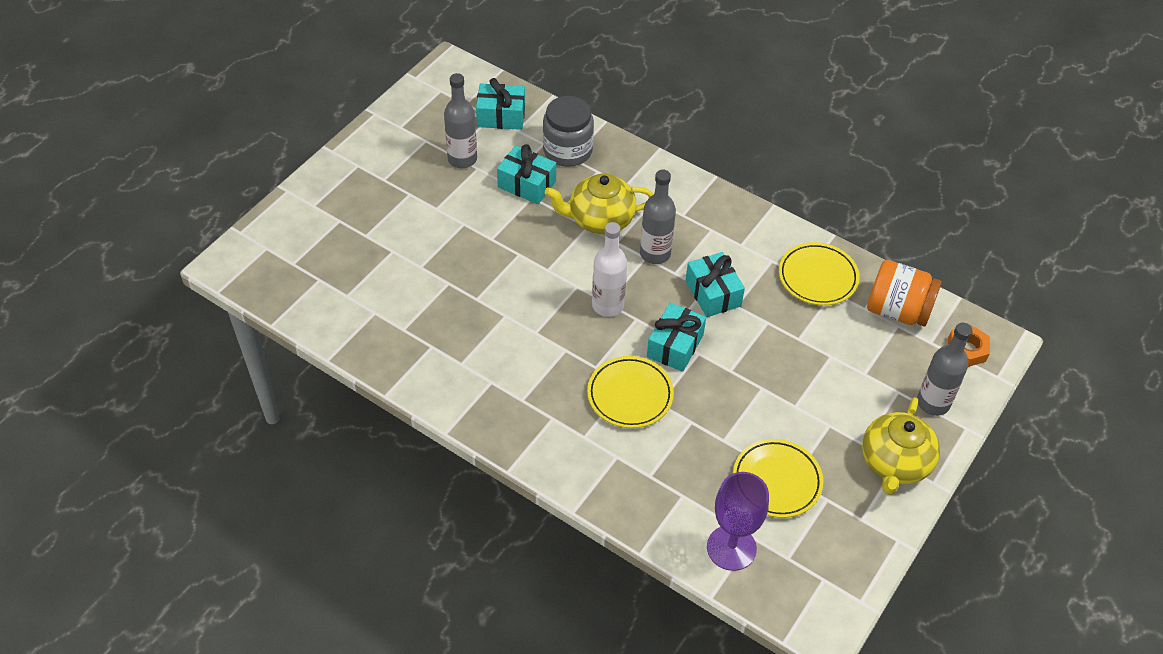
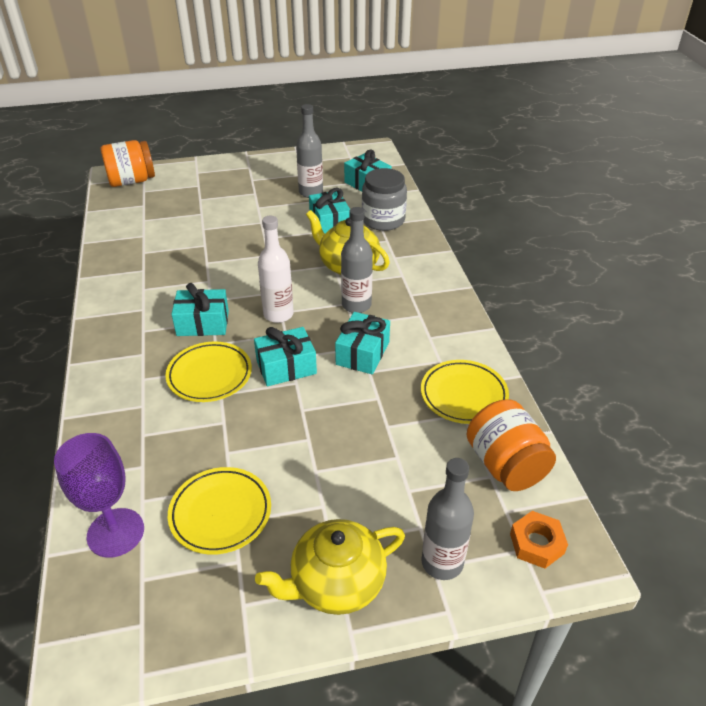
camera: 45 degrees right, 10 degrees down
none -> orange jar [100,140,155,187]
none -> turquoise gift [171,283,229,336]

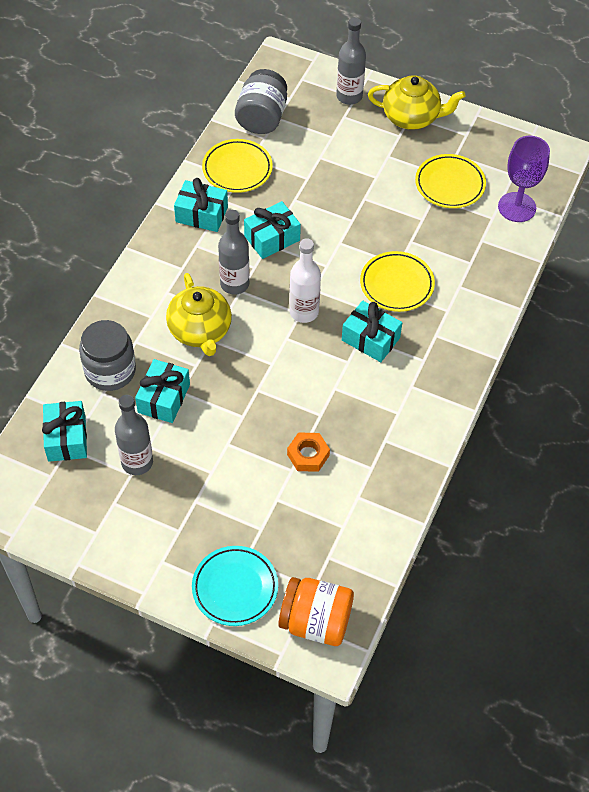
camera: 145 degrees left, 15 degrees up
turquoise gift [254,327,317,386] -> turquoise gift moved to [174,178,228,232]
orange jar [467,399,556,491] -> grey jar [235,69,287,134]
orange nut [510,511,568,569] -> orange nut moved to [287,432,330,472]
none -> turquoise plate [192,546,278,626]

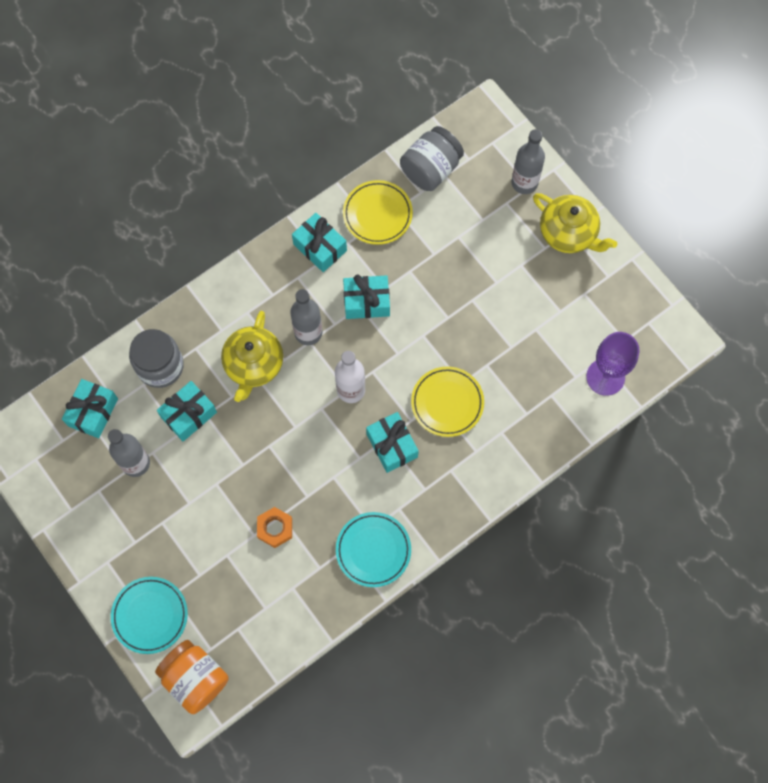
camera: 30 degrees right, 15 degrees up
yellow plate [415,154,486,208] -> none
none -> turquoise plate [336,512,411,587]

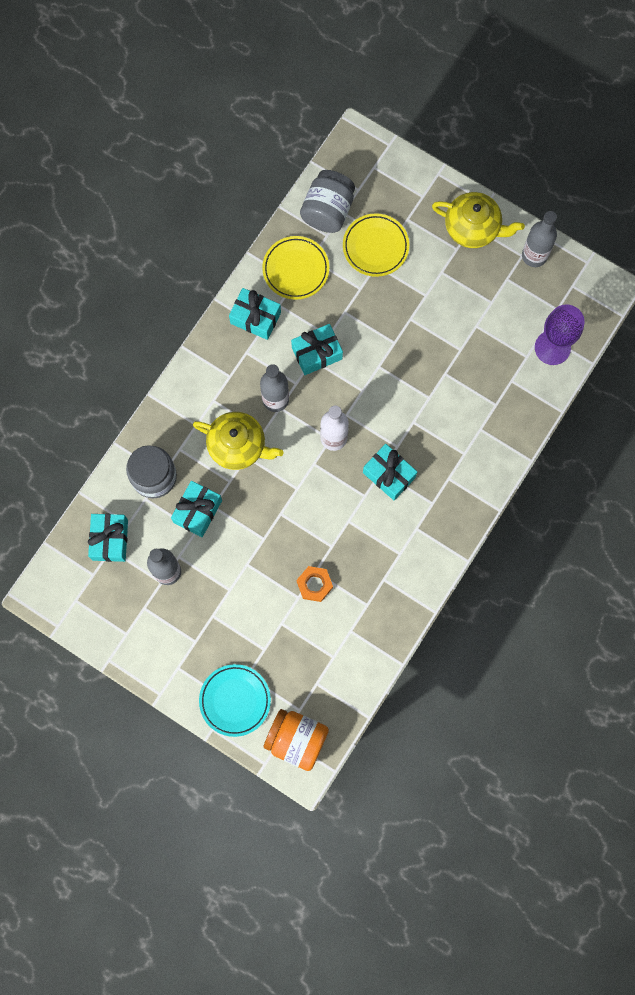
camera: 20 degrees left, 5 degrees up
yellow teapot [221,311,283,402] -> yellow teapot turned 60 degrees counterclockwise [193,412,284,470]
turquoise plate [336,512,411,587] -> none
yellow plate [411,366,484,437] -> yellow plate moved to [343,213,409,277]
grey bottle [511,129,545,194] -> grey bottle moved to [522,211,557,267]

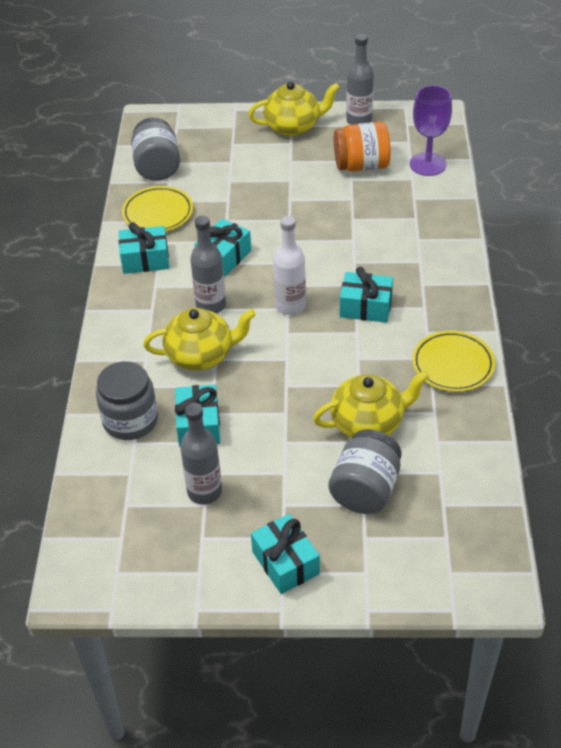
camera: 30 degrees left, 30 degrees down
turquoise gift [88,514,128,562] -> turquoise gift moved to [251,514,320,594]
turquoise plate [199,664,271,737] -> none
orange jar [263,709,329,771] -> orange jar moved to [334,122,391,172]
orange nut [297,566,333,602] -> yellow teapot [313,370,429,438]
yellow plate [343,213,409,277] -> yellow plate moved to [412,331,495,392]
none -> grey jar [328,429,402,514]

